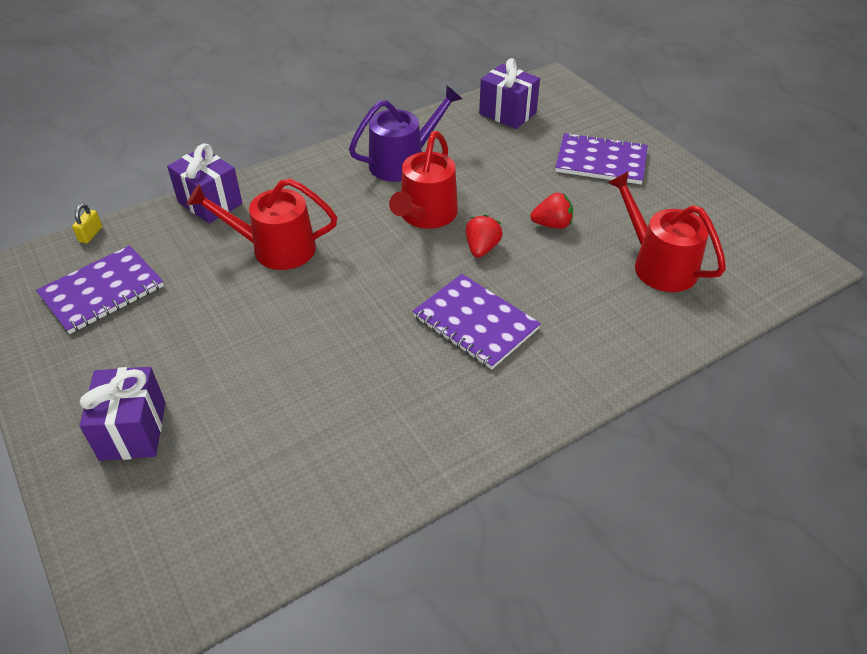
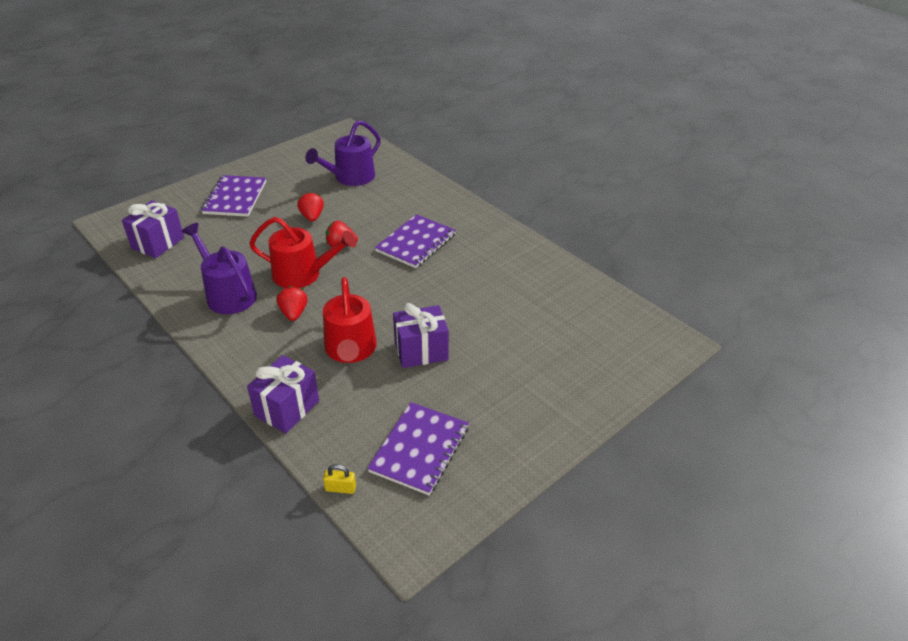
camera: 100 degrees left, 5 degrees down
purple notebook [36,245,164,334] -> purple notebook turned 75 degrees clockwise [367,402,469,495]
purple gift [79,367,166,461] -> purple gift moved to [393,303,449,368]
red watering can [608,171,726,292] -> purple watering can [305,120,381,186]
none -> red strawberry [277,286,307,321]

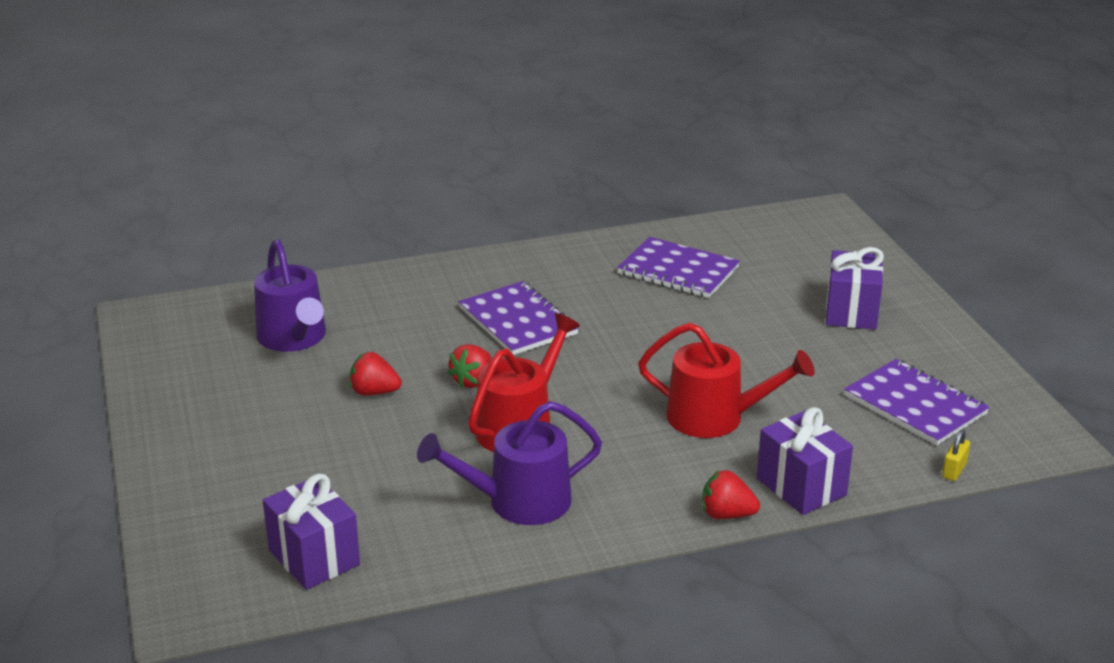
camera: 65 degrees left, 10 degrees down
purple notebook [201,175,266,217] -> purple notebook moved to [617,237,740,298]
red strawberry [277,286,307,321] -> red strawberry moved to [703,470,760,519]
purple gift [393,303,449,368] -> purple gift moved to [826,247,884,330]

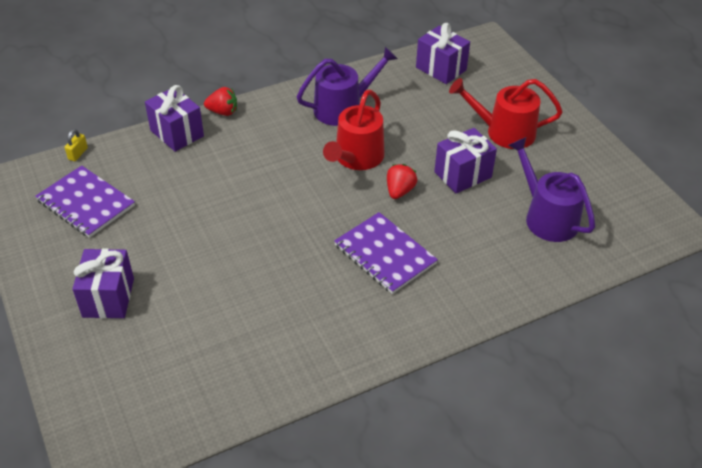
camera: 170 degrees right, 15 degrees up
red strawberry [350,352,402,396] -> purple gift [434,128,497,194]
purple notebook [617,237,740,298] -> none
red watering can [638,323,815,438] -> red watering can moved to [449,78,563,149]

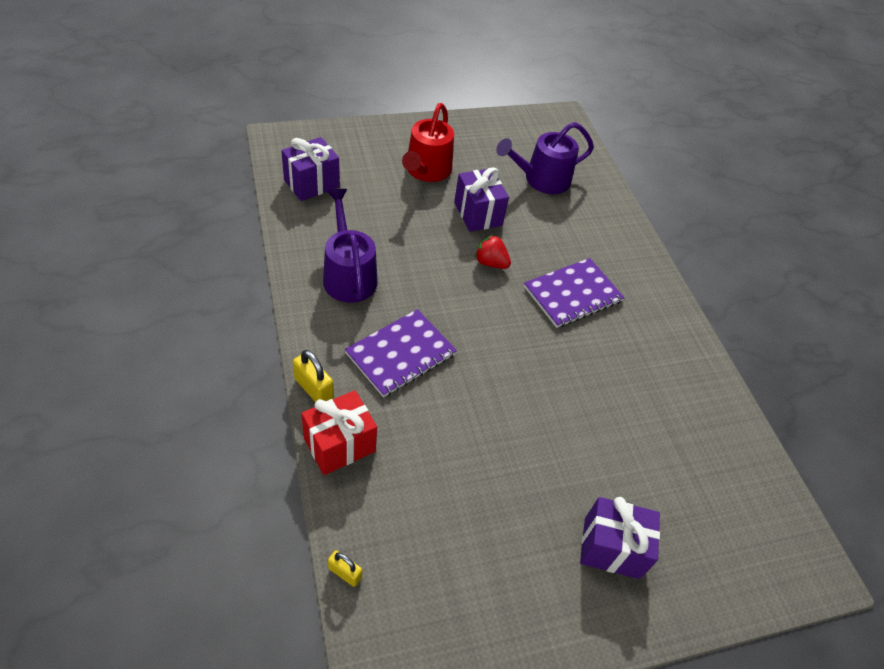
camera: 85 degrees left, 5 degrees up
purple notebook [35,165,135,238] -> purple notebook moved to [345,309,457,397]
purple gift [145,85,204,152] -> red gift [301,390,377,475]
red strawberry [204,87,237,116] -> yellow padlock [293,350,334,402]
red watering can [323,90,385,170] -> none

